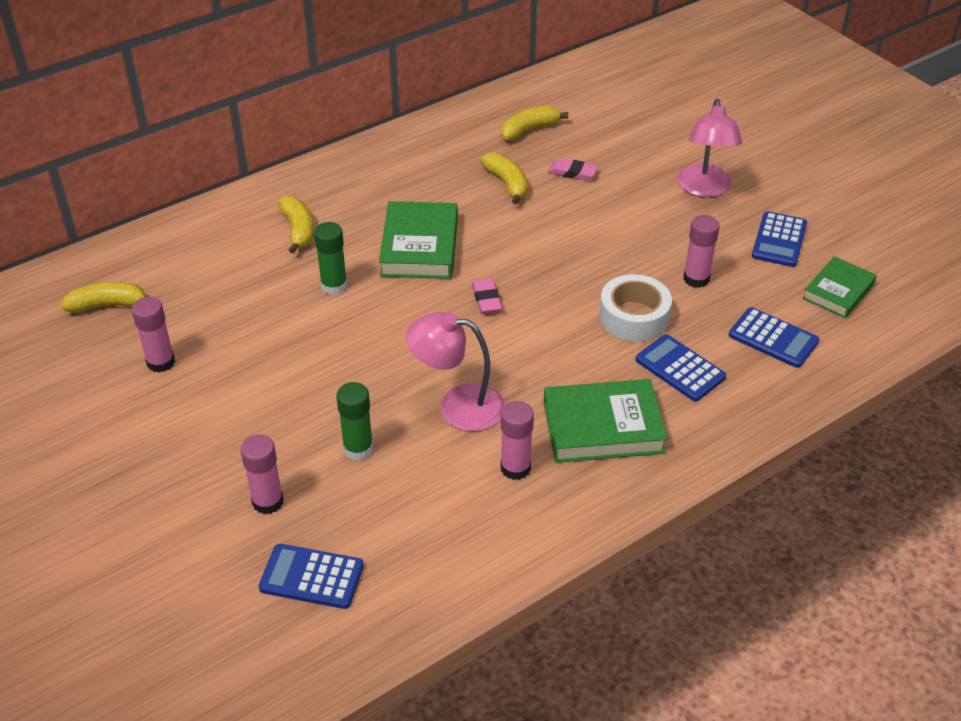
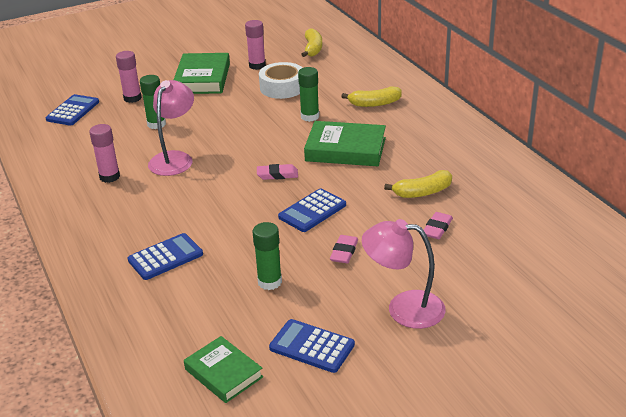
camera: 100 degrees right, 10 degrees down
yellow banana [501,106,568,140] -> none
green book [543,379,668,463] -> green book moved to [174,53,230,94]
white tape [599,274,672,342] -> white tape moved to [259,62,302,99]
pink glue stick [683,215,720,288] -> green glue stick [253,222,282,290]
blue calculator [729,307,819,368] -> blue calculator moved to [278,188,346,232]
none -> pink eraser [330,235,358,263]

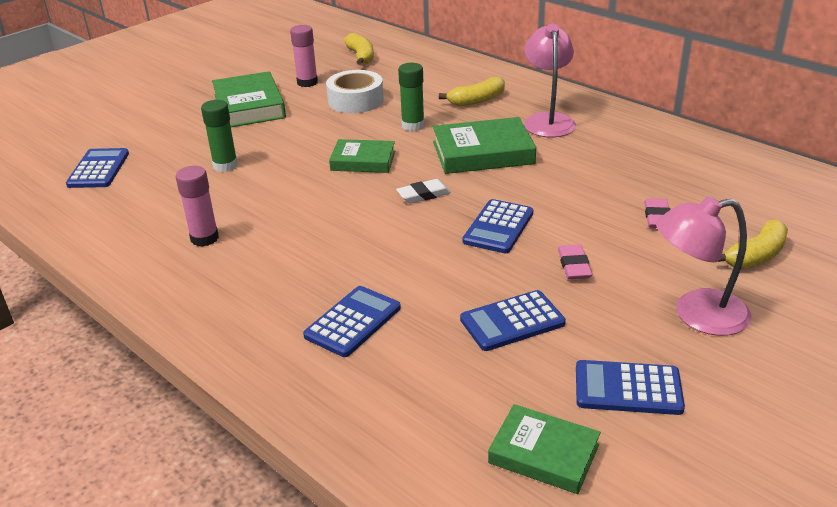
camera: 20 degrees left, 0 degrees up
pink glue stick [116,51,142,103] -> none
pink lamp [148,80,194,176] -> pink lamp moved to [524,24,576,137]
green glue stick [253,222,282,290] -> blue calculator [460,290,566,351]
pink eraser [257,164,298,180] -> white eraser [396,179,451,204]
yellow banana [384,170,452,198] -> yellow banana moved to [718,220,788,268]
none -> green book [329,139,395,173]

